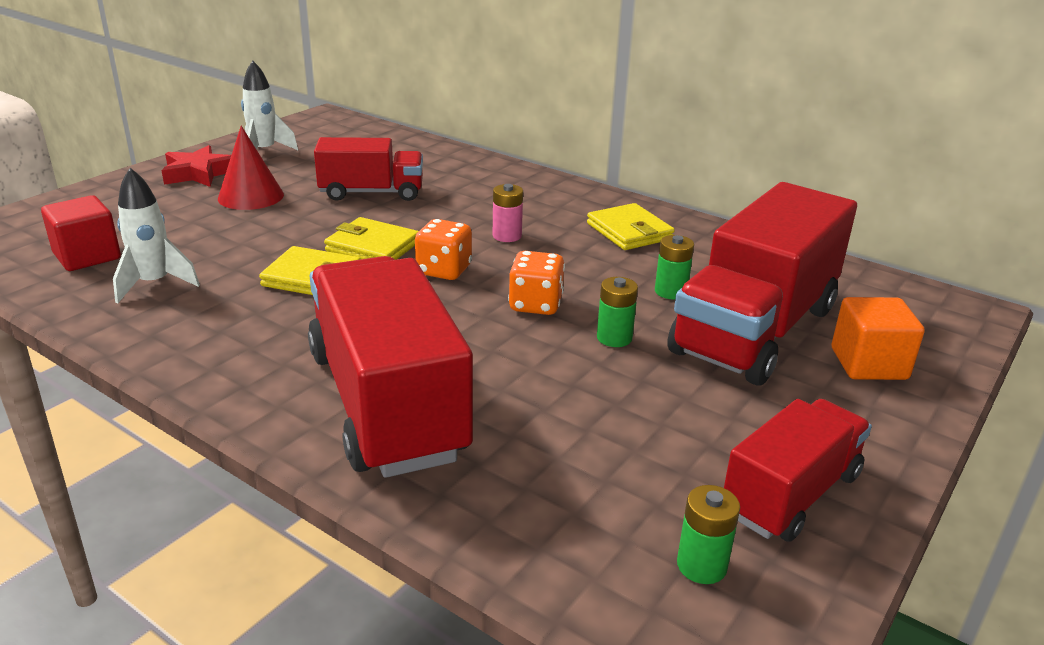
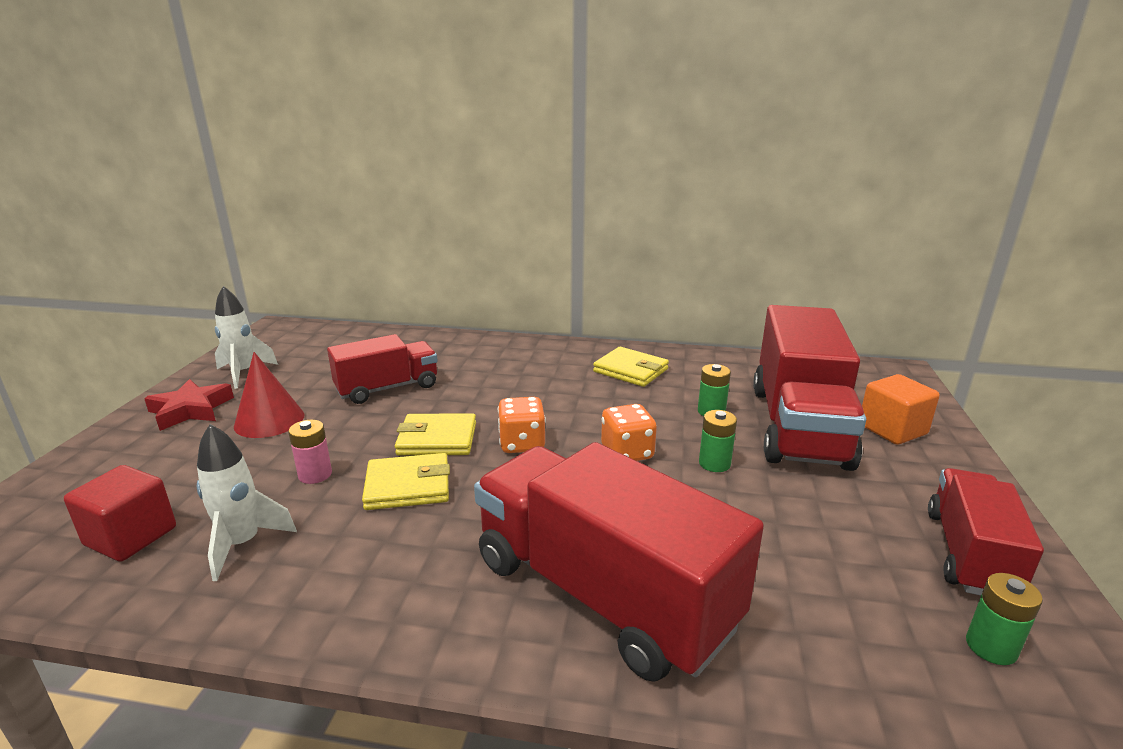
camera: 25 degrees left, 5 degrees down
pink battery [493,184,523,242] -> pink battery moved to [288,420,332,484]

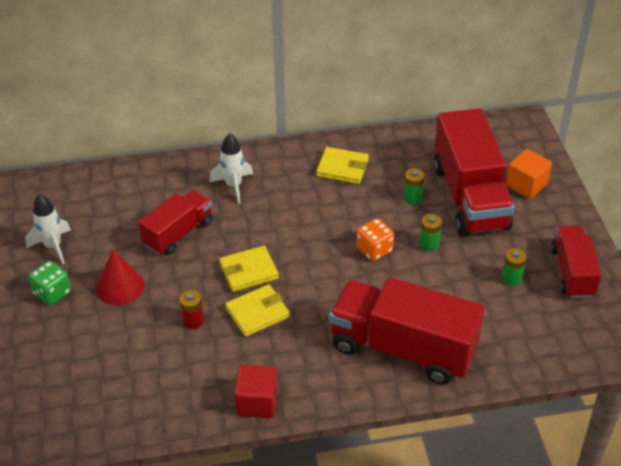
camera: 20 degrees left, 20 degrees up
red cube [64,465,176,562] -> red cube moved to [234,365,278,418]
red star [144,379,234,431] -> green dice [29,261,71,305]
white rocket [197,424,297,581] -> white rocket moved to [209,133,253,204]
pink battery [288,420,332,484] -> red battery [180,290,204,329]
orange dice [498,397,546,453] -> none
green battery [966,573,1043,665] -> green battery moved to [502,248,527,286]

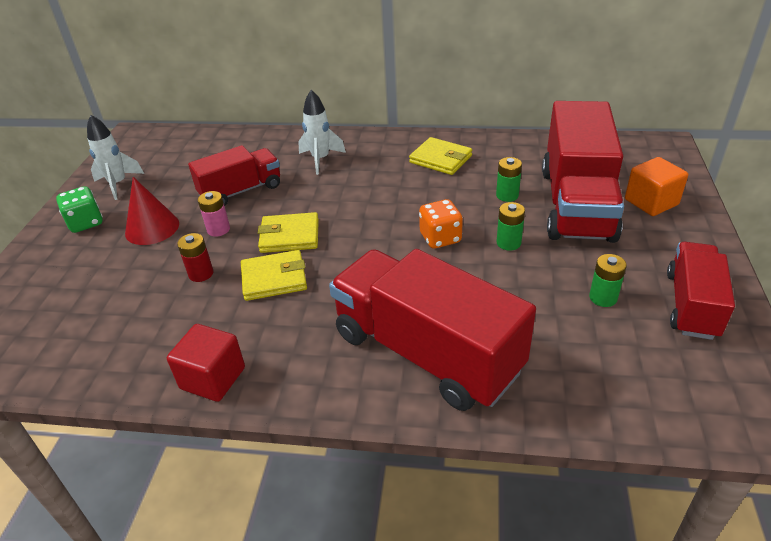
camera: 20 degrees right, 5 degrees down
none -> pink battery [198,191,230,237]

